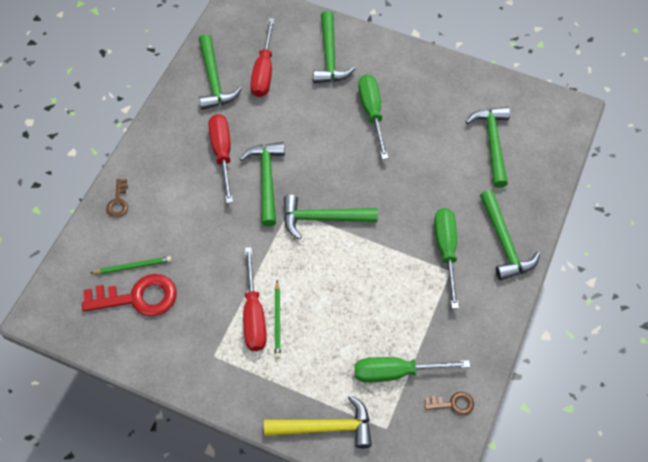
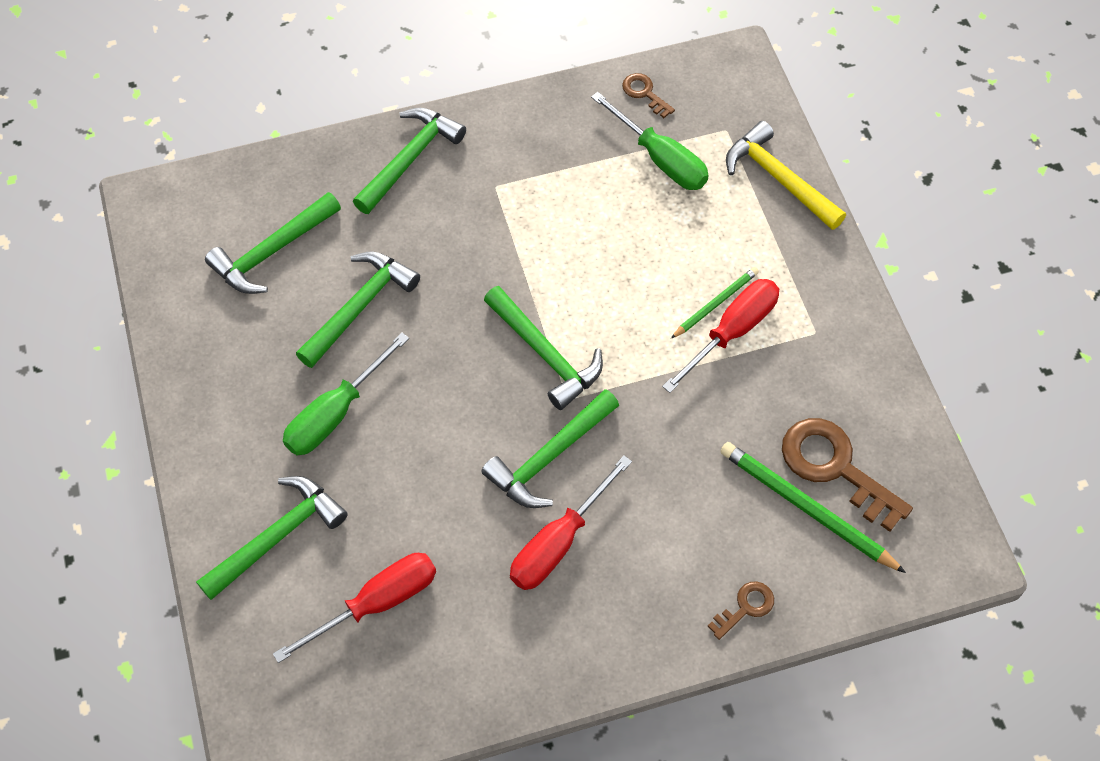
camera: 130 degrees left, 0 degrees up
red key [82,274,177,316] -> brown key [782,418,913,532]
green pencil [91,256,172,274] -> green pencil [720,442,906,573], size x1.68
green hammer [199,34,242,110] -> green hammer moved to [296,251,420,368]
green screwdriver [434,208,459,309] -> none

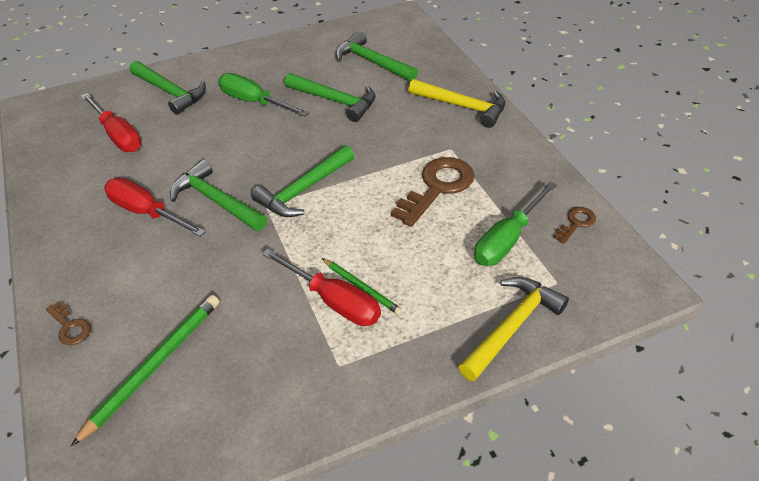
camera: 85 degrees right, 15 degrees down
green hammer [353,108,466,214] -> yellow hammer [408,79,505,128]
brown key [782,418,913,532] -> brown key moved to [391,157,474,227]

